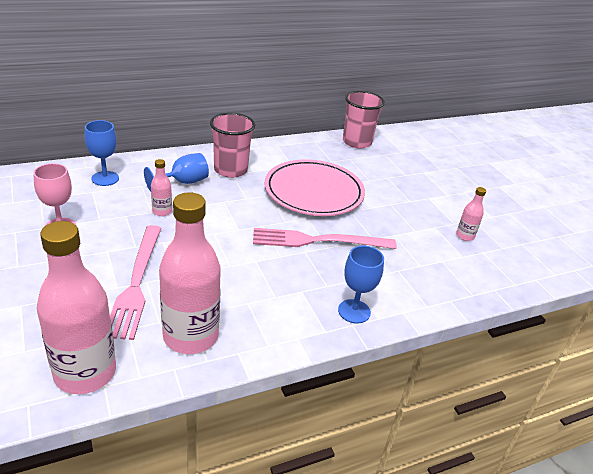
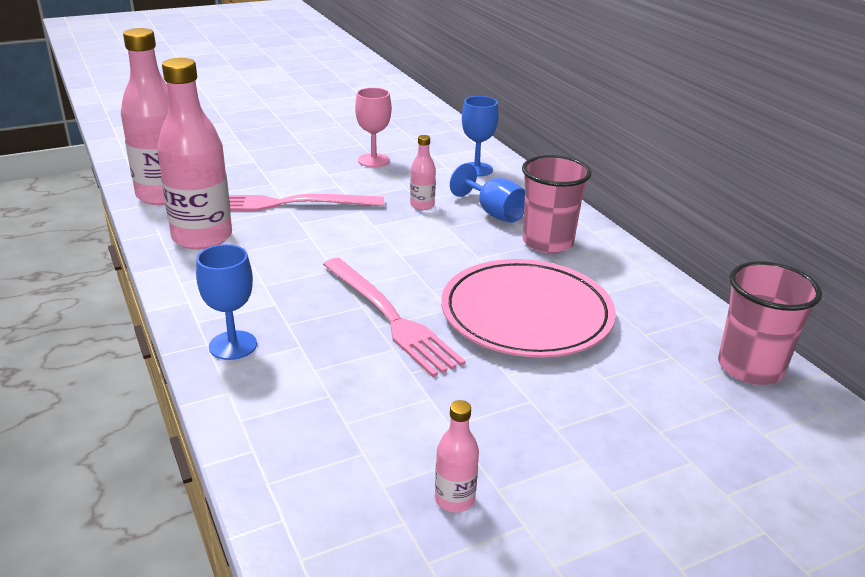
camera: 90 degrees right, 5 degrees down
pink fork [253,228,397,249] -> pink fork turned 150 degrees clockwise [323,258,466,377]

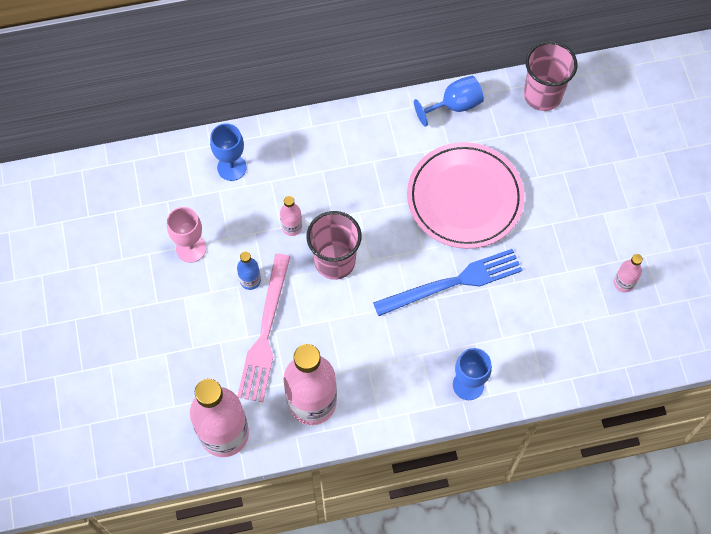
camera: 75 degrees left, 35 degrees up
pink fork [323,258,466,377] -> blue fork [373,249,522,316]
blue goblet [450,163,525,223] -> blue goblet moved to [414,76,484,127]
pink cup [522,155,592,253] -> pink cup moved to [306,211,362,280]
none -> blue bottle [237,251,261,290]

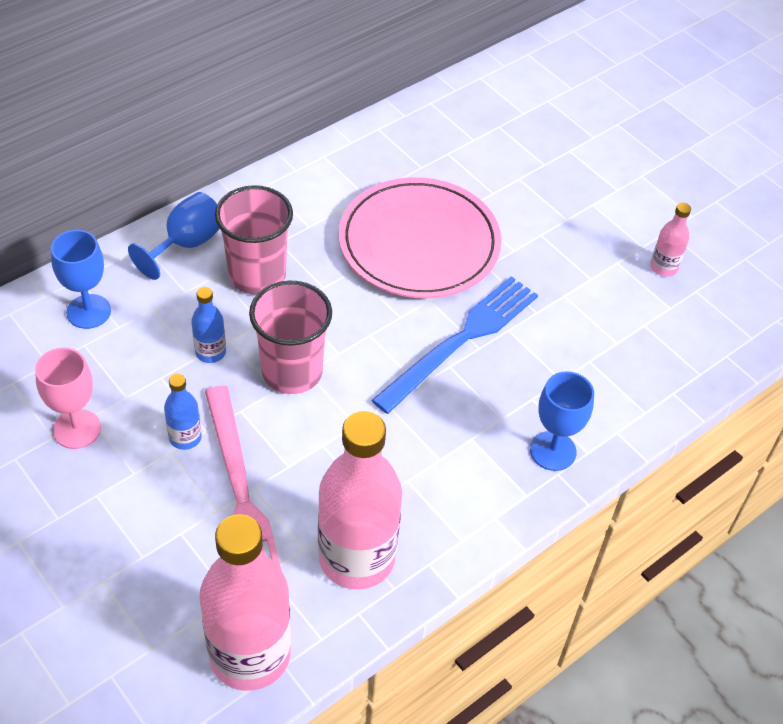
camera: 30 degrees left, 15 degrees down
pink bottle [280,196,302,236] -> blue bottle [191,287,226,363]
blue goblet [414,76,484,127] -> blue goblet moved to [128,192,220,280]
pink cup [524,41,578,111] -> pink cup moved to [215,185,293,295]

